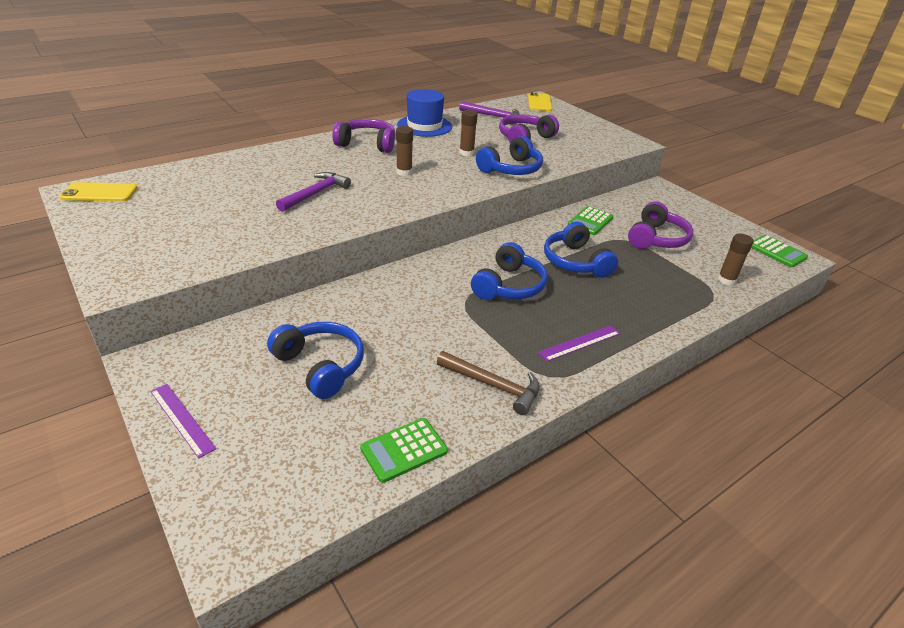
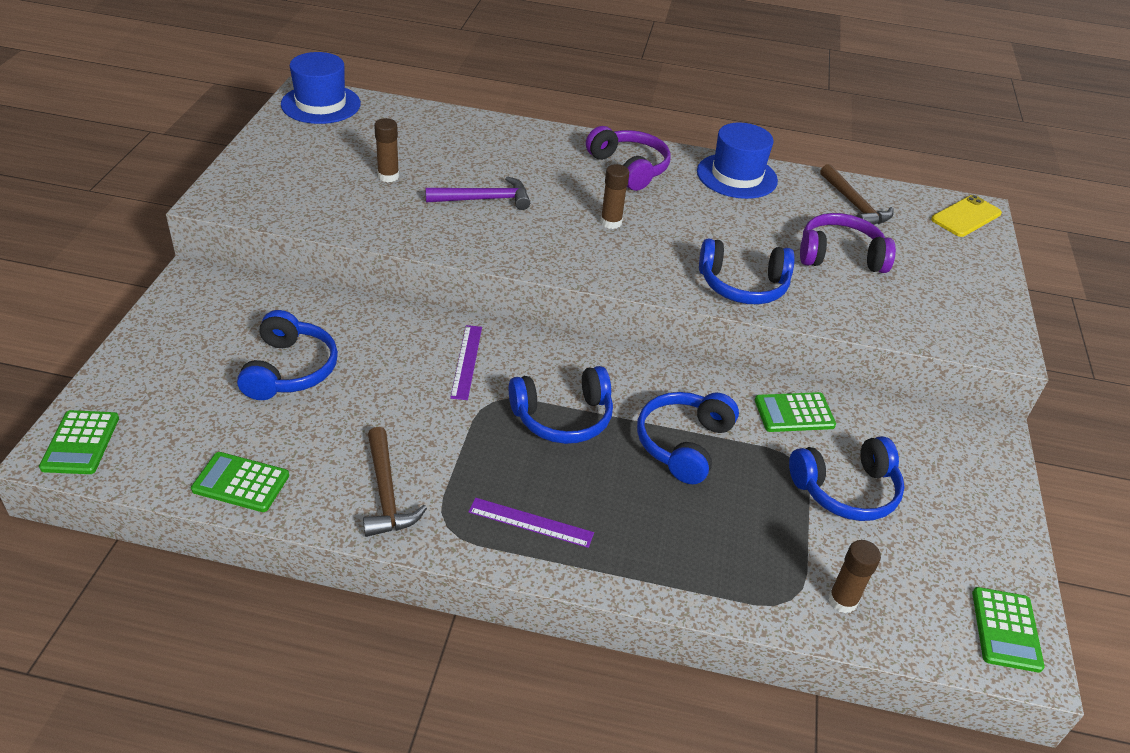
camera: 45 degrees right, 5 degrees up
yellow phone [60,182,138,202] -> blue hat [281,52,361,124]
purple ruler [150,384,216,458] -> purple ruler moved to [450,325,482,400]
purple hammer [459,101,519,124] -> brown hammer [820,164,893,225]
brown glue stick [459,110,478,156] -> brown glue stick moved to [374,118,399,183]
purple headphones [628,201,694,249] -> blue headphones [789,436,904,521]
none -> green calculator [39,410,119,474]

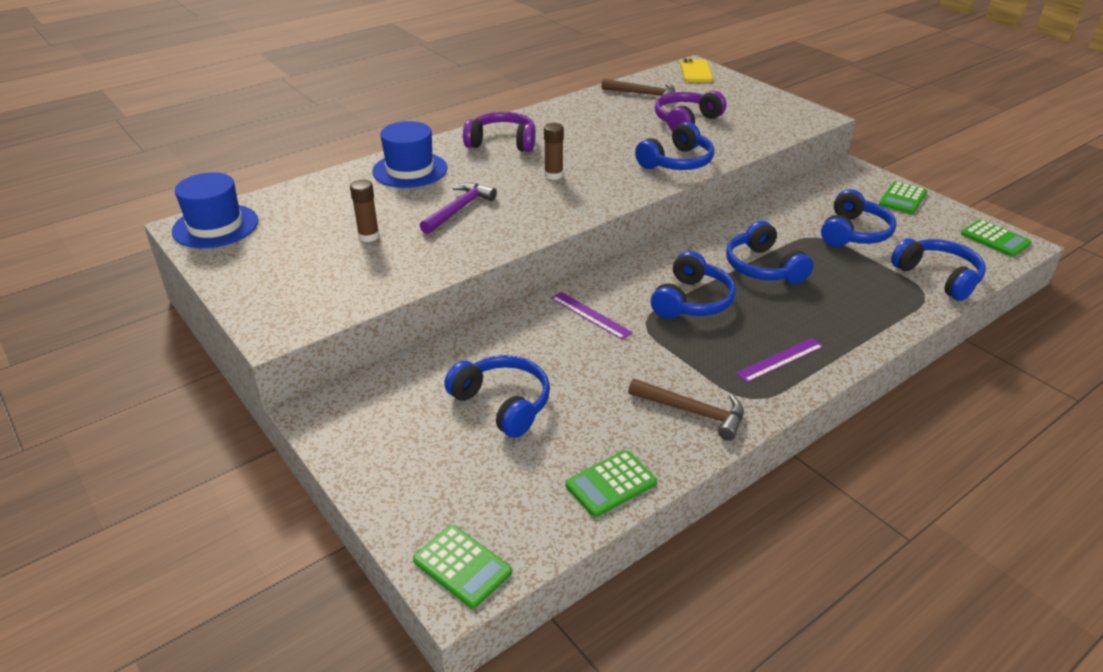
camera: 45 degrees left, 5 degrees down
blue hat [697,123,778,199] -> blue hat moved to [372,121,448,188]
green calculator [755,392,836,432] -> green calculator moved to [879,181,927,214]
brown glue stick [828,540,881,613] -> blue headphones [891,238,986,301]

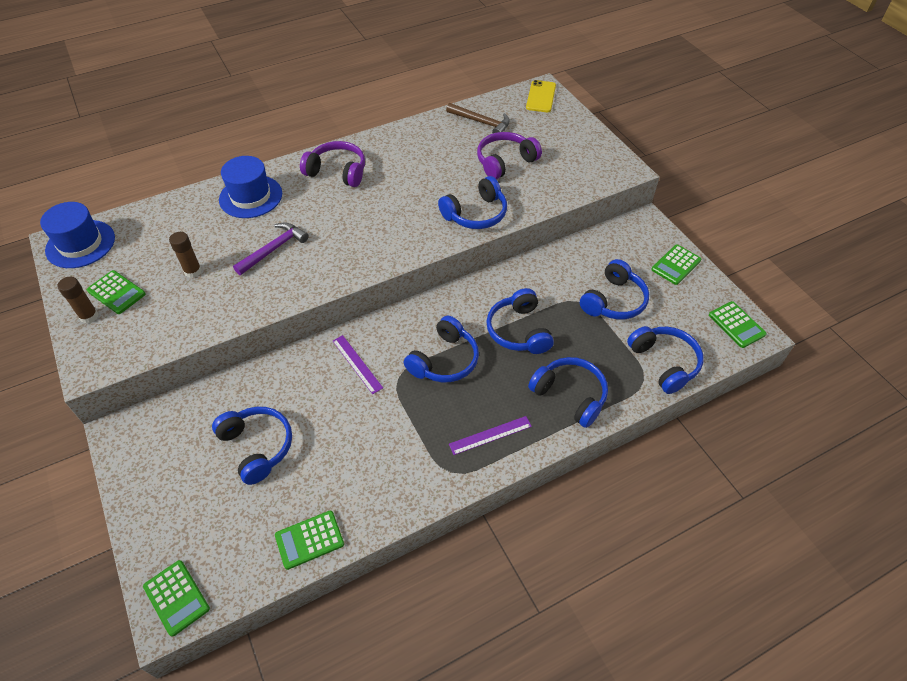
camera: 10 degrees right, 15 degrees up
brown glue stick [544,123,564,180] -> brown glue stick moved to [57,277,99,323]
brown hammer [628,379,744,441] -> none
none -> green calculator [87,270,146,314]
none -> blue headphones [528,357,608,428]

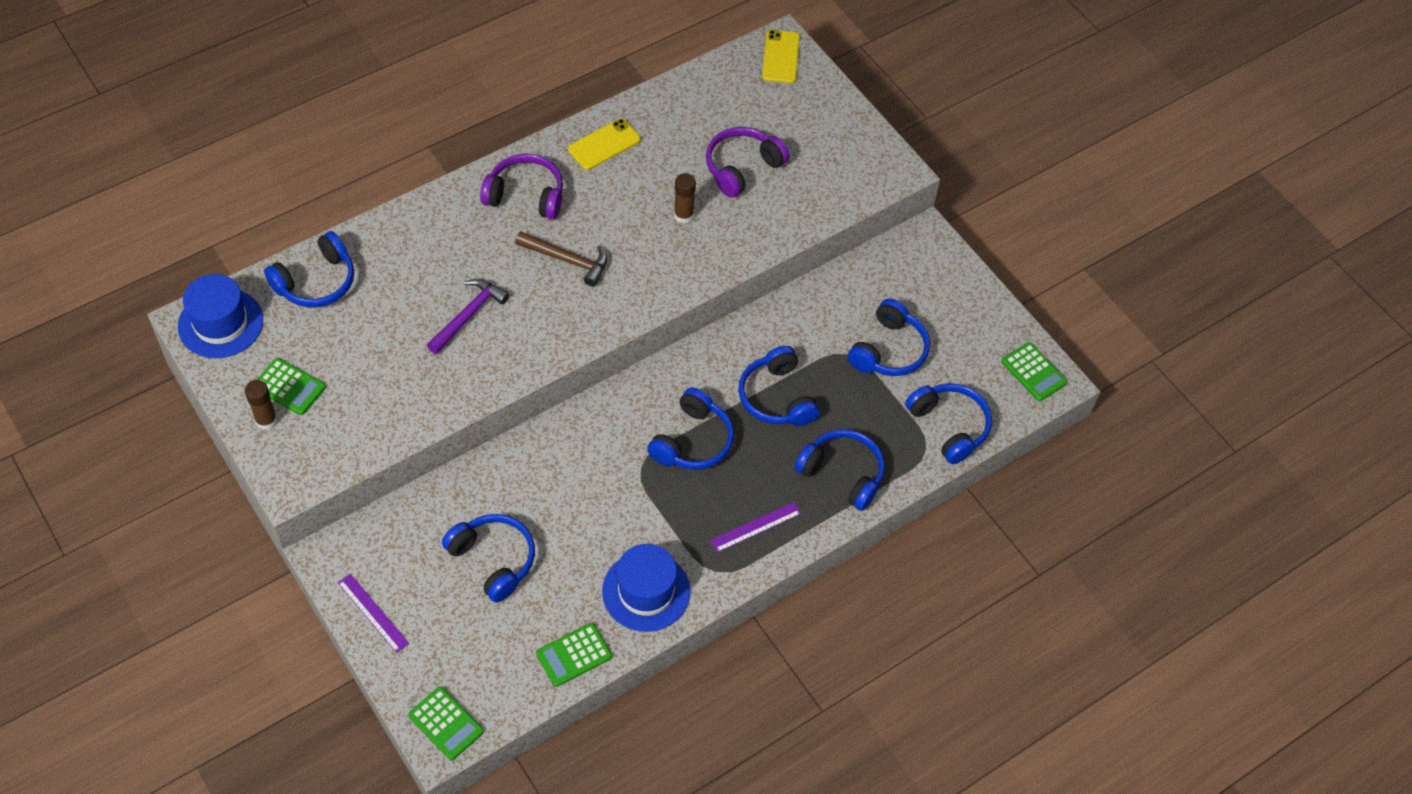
camera: 10 degrees left, 5 degrees up
brown glue stick [169,232,202,278] -> brown glue stick moved to [674,173,696,223]
blue hat [219,156,282,218] -> blue hat moved to [602,544,690,632]
purple ruler [333,335,383,394] -> purple ruler moved to [338,574,409,653]
blue headphones [438,176,507,229] -> blue headphones moved to [264,231,354,307]
brown hammer [446,103,510,133] -> brown hammer moved to [515,231,608,287]
green calculator [652,244,701,285] -> none
none -> yellow phone [568,118,641,170]

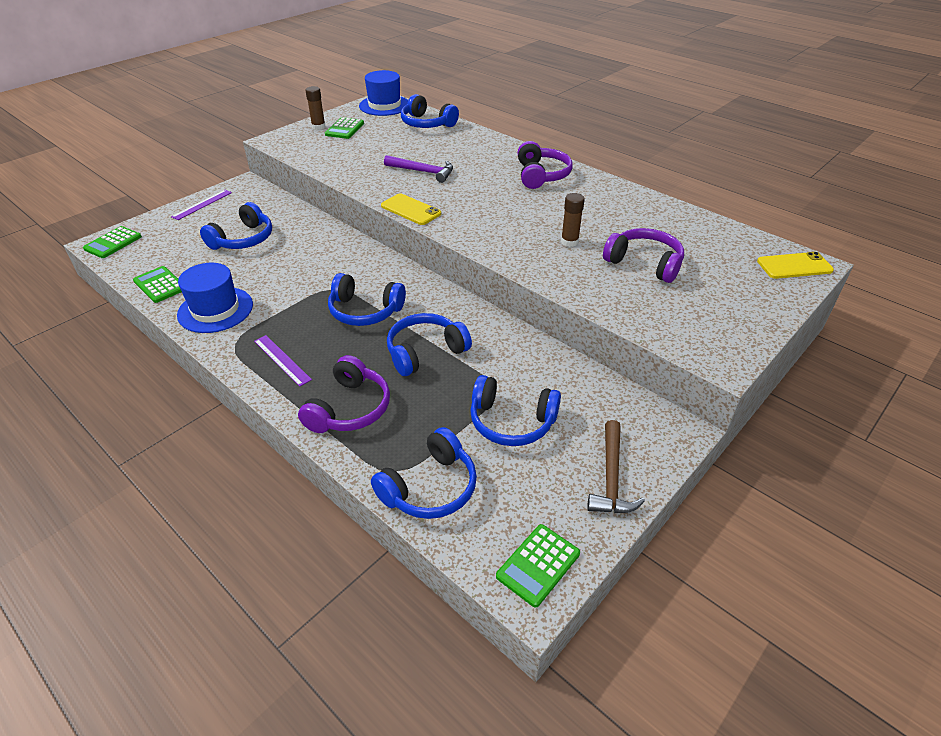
camera: 80 degrees right, 15 degrees down
brown hammer [515,231,608,287] -> brown hammer moved to [587,420,645,513]
yellow phone [568,118,641,170] -> yellow phone moved to [381,193,441,225]
blue headphones [794,429,885,511] -> purple headphones [298,355,390,433]

